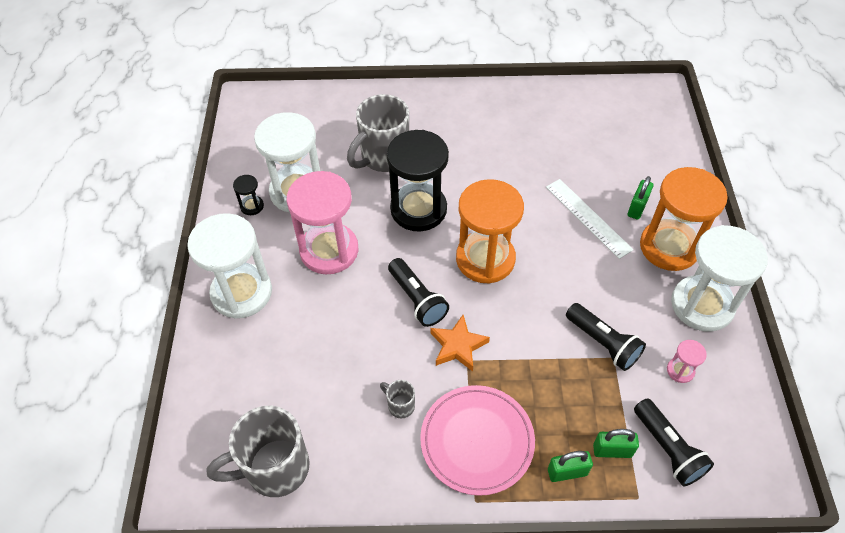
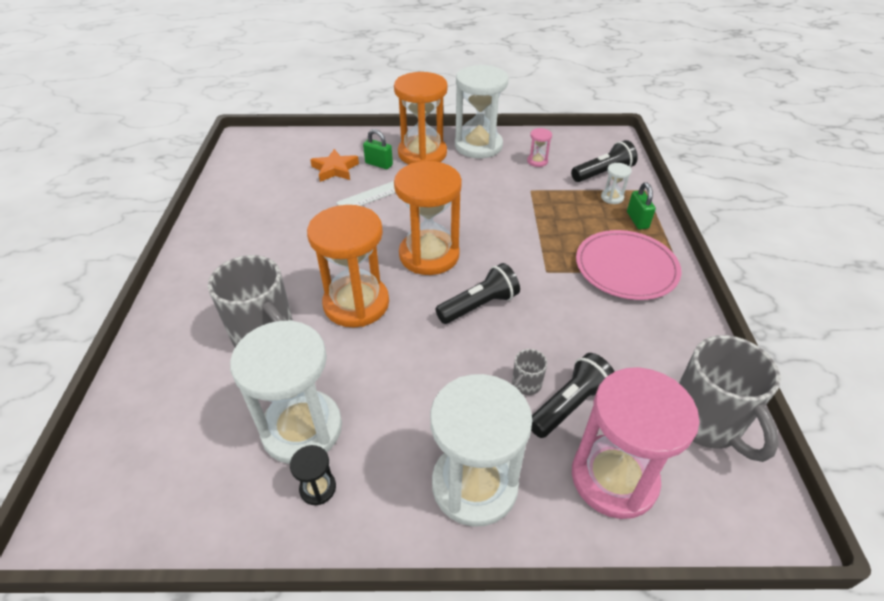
camera: 90 degrees left, 10 degrees down
pink hourglass [287,171,358,274] -> pink hourglass moved to [572,367,700,519]
grey mug [380,380,415,418] -> grey mug moved to [512,349,547,395]
black hourglass [387,130,449,231] -> orange hourglass [307,205,389,328]
orange star [430,315,490,372] -> orange star moved to [310,149,359,182]
black flashlight [566,303,646,371] -> black flashlight moved to [531,353,615,438]
green padlock [593,429,639,458] -> white hourglass [601,163,632,204]

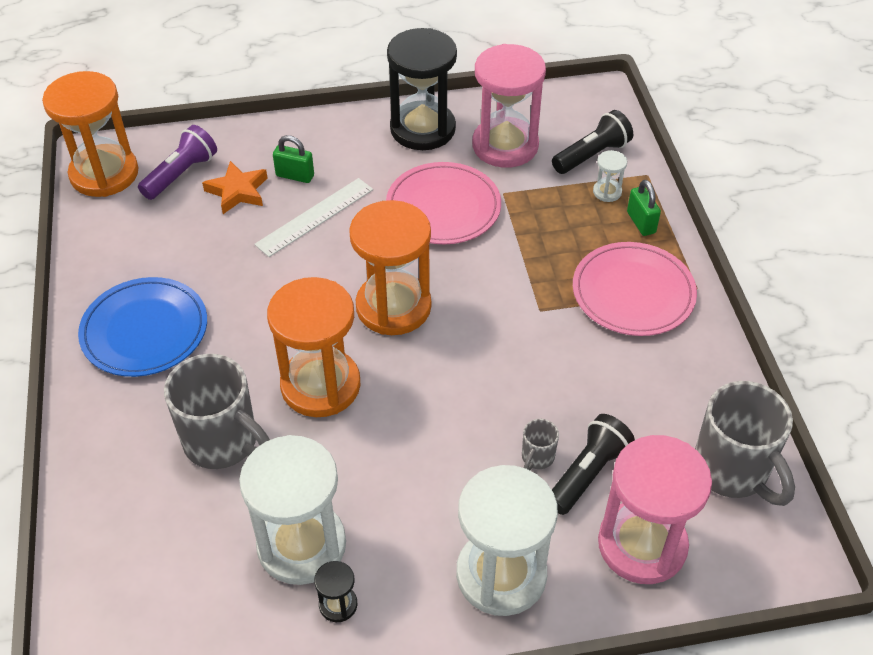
camera: 10 degrees left, 5 degrees up
orange hourglass [394,72,448,164] -> orange hourglass moved to [42,71,139,197]
black flashlight [435,263,520,324] -> none
white hourglass [455,65,508,158] -> black hourglass [387,28,457,150]
pink hourglass [527,128,552,167] -> pink hourglass [472,44,546,168], size x2.39
none -> blue plate [78,277,207,377]
none -> purple flashlight [138,125,217,200]
none -> pink plate [386,162,501,244]

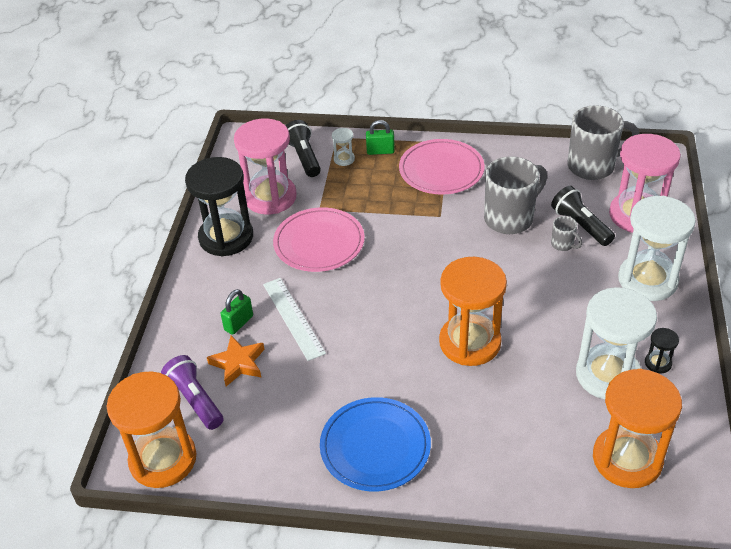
camera: 70 degrees left, 5 degrees down
grey mug [164,354,270,469] -> grey mug moved to [484,156,547,234]
orange hourglass [349,200,431,335] -> orange hourglass moved to [593,369,682,488]

